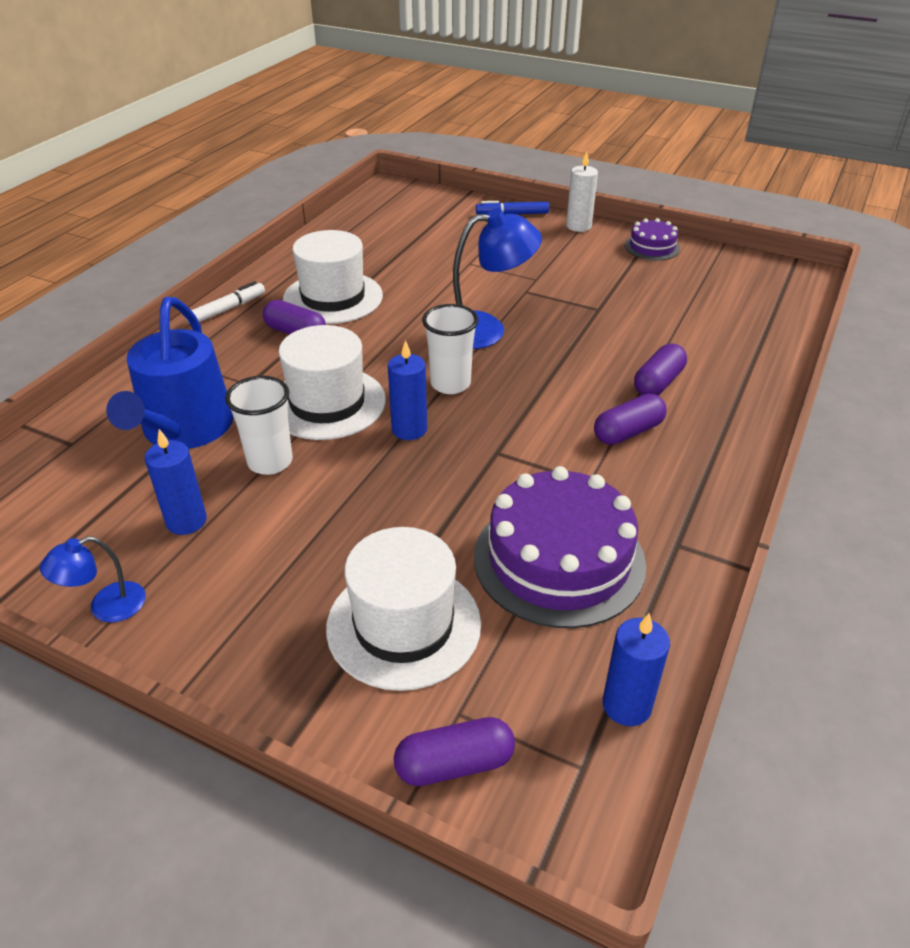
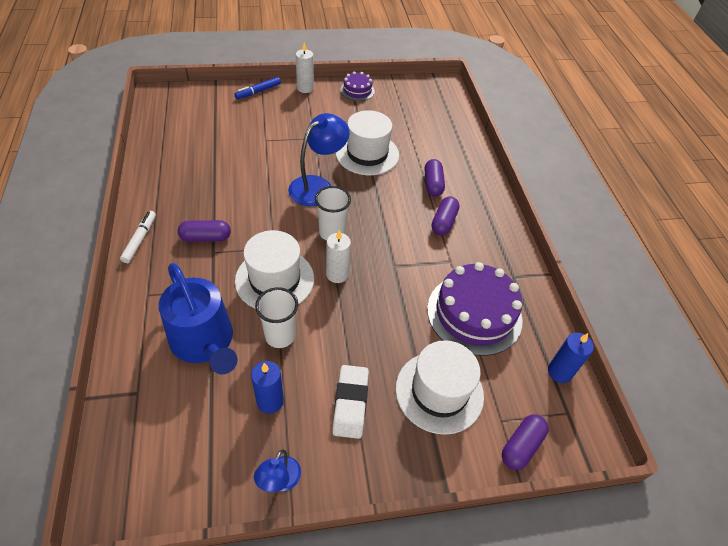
camera: 40 degrees left, 10 degrees up
white hat [283,230,383,324] -> white hat moved to [336,110,399,175]
blue candle [388,340,427,440] -> white candle [326,230,351,283]
none -> white eraser [332,365,369,439]

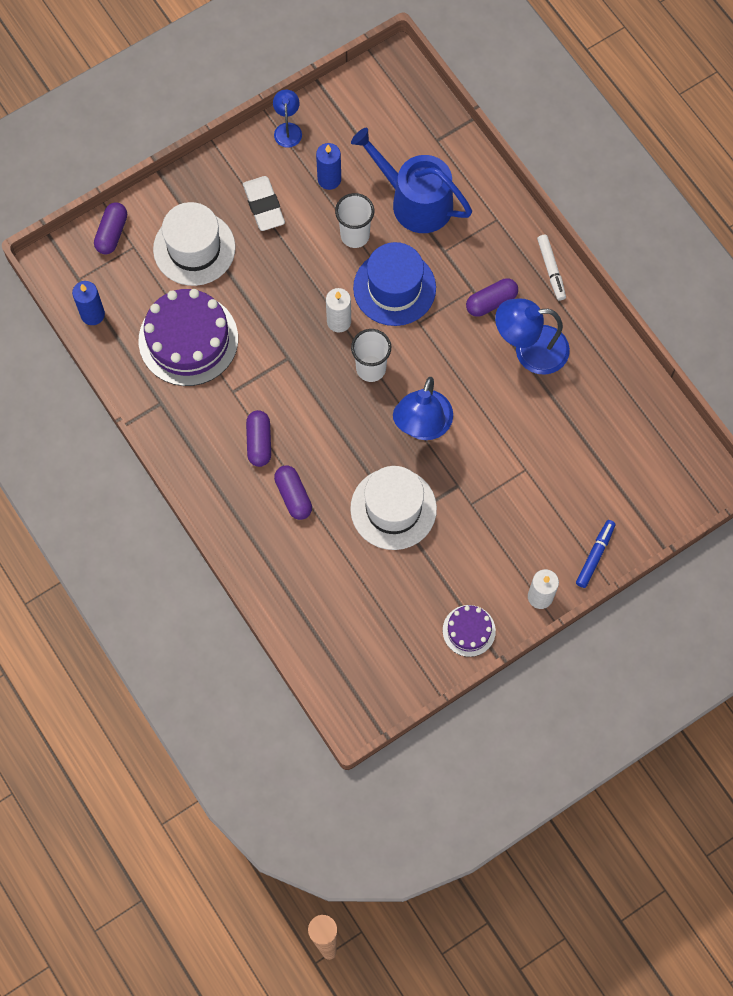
camera: 160 degrees right, 20 degrees up
white hat [235,230,314,308] -> blue hat [353,242,436,326]
none -> blue lamp [495,299,570,375]

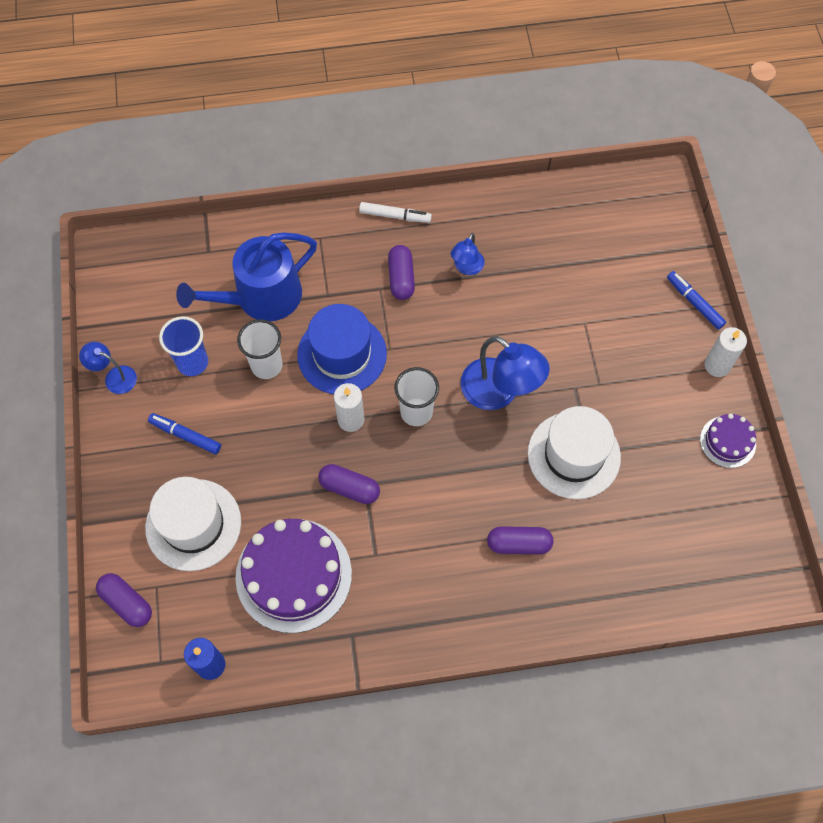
camera: 65 degrees left, 5 degrees down
white eraser [243,176,285,231] -> blue marker [148,413,221,454]
purple capsule [246,410,271,467] -> purple capsule moved to [318,464,380,504]
blue candle [316,143,341,190] -> blue cup [159,316,208,376]
blue lamp [495,299,570,375] -> blue lamp [451,233,485,275], size x0.54

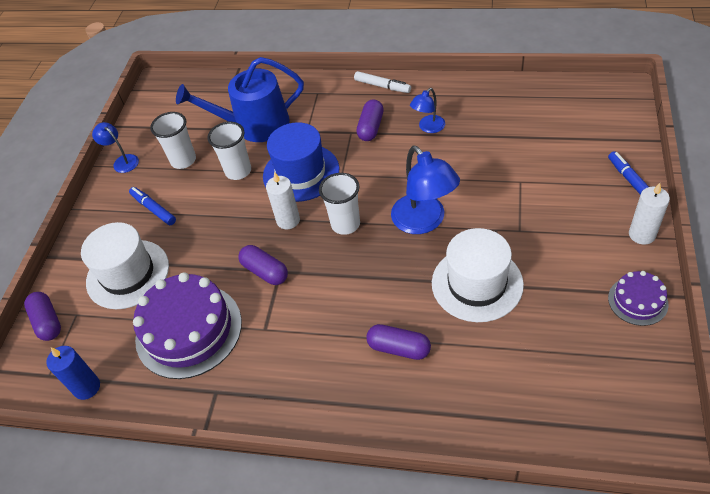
camera: 25 degrees right, 15 degrees down
blue cup [159,316,208,376] -> white cup [150,112,196,169]

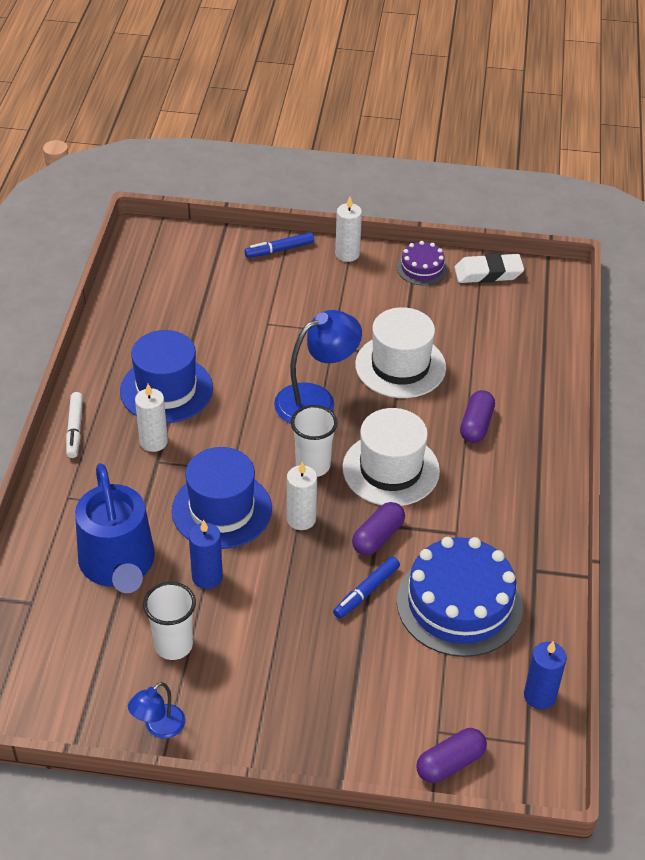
camera: 100 degrees left, 5 degrees down
white hat [81,222,169,309] -> white hat moved to [342,408,440,506]
blue marker [129,187,176,225] -> blue marker moved to [333,557,400,619]
purple cake [133,272,242,379] -> blue cake [397,537,523,657]
white cup [208,122,251,180] -> blue candle [189,520,223,589]
white marker [354,71,411,93] -> white marker turned 150 degrees clockwise [66,392,83,458]
purple capsule [356,99,384,141] -> white candle [135,384,168,452]
blue lamp [410,88,445,133] -> blue hat [120,330,213,423]
none -> white eraser [454,253,524,283]

